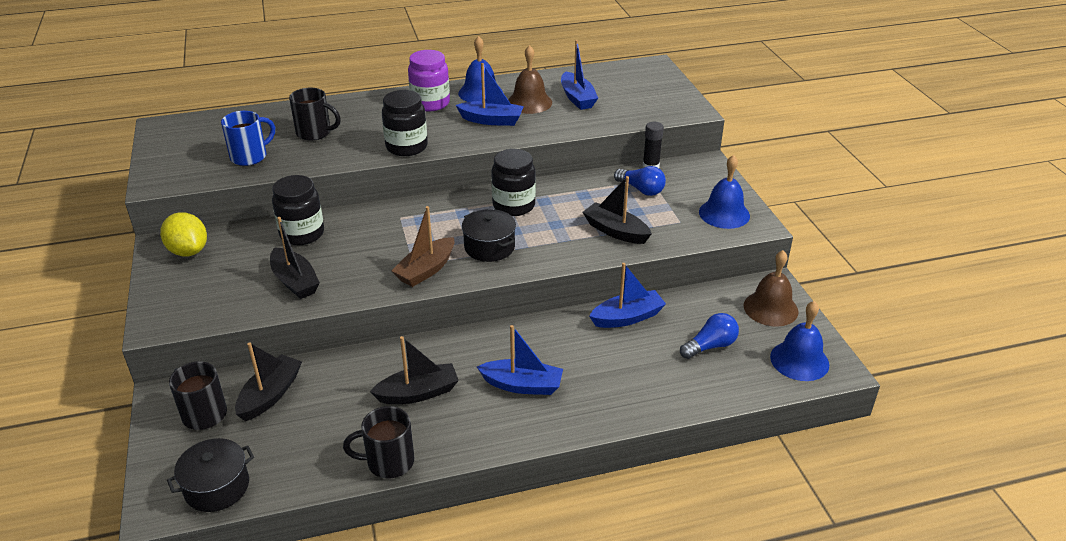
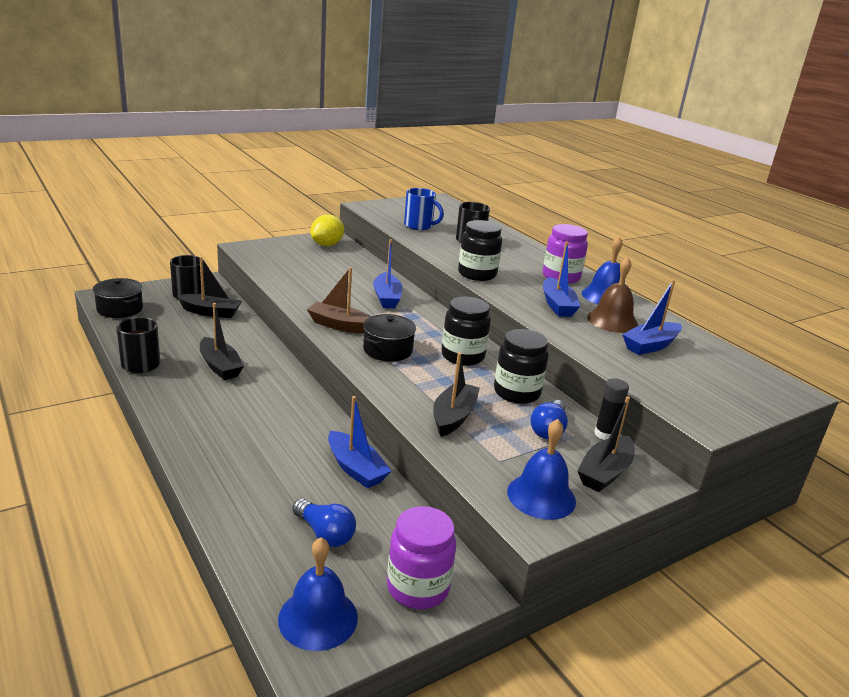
camera: 70 degrees right, 10 degrees down
black boat [270,217,320,299] -> black boat moved to [577,396,635,492]
black jar [272,175,324,245] -> black jar moved to [494,329,549,404]
blue boat [477,325,563,395] -> blue boat moved to [373,239,403,308]
brown bell [743,250,799,327] -> purple jar [387,506,456,609]

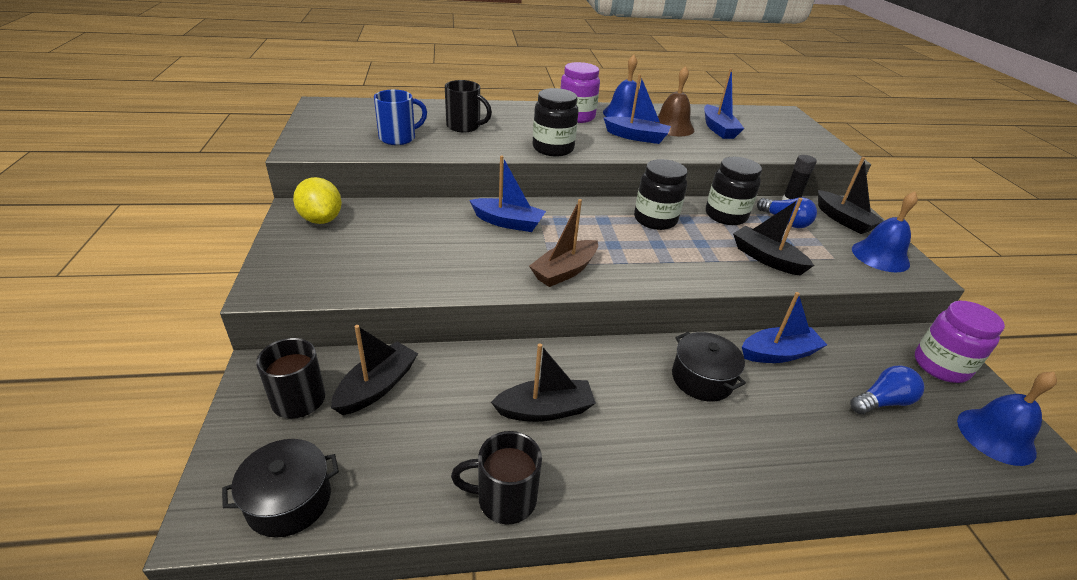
camera: 65 degrees left, 10 degrees up
black pot [363,314,416,362] -> black pot moved to [672,332,746,402]

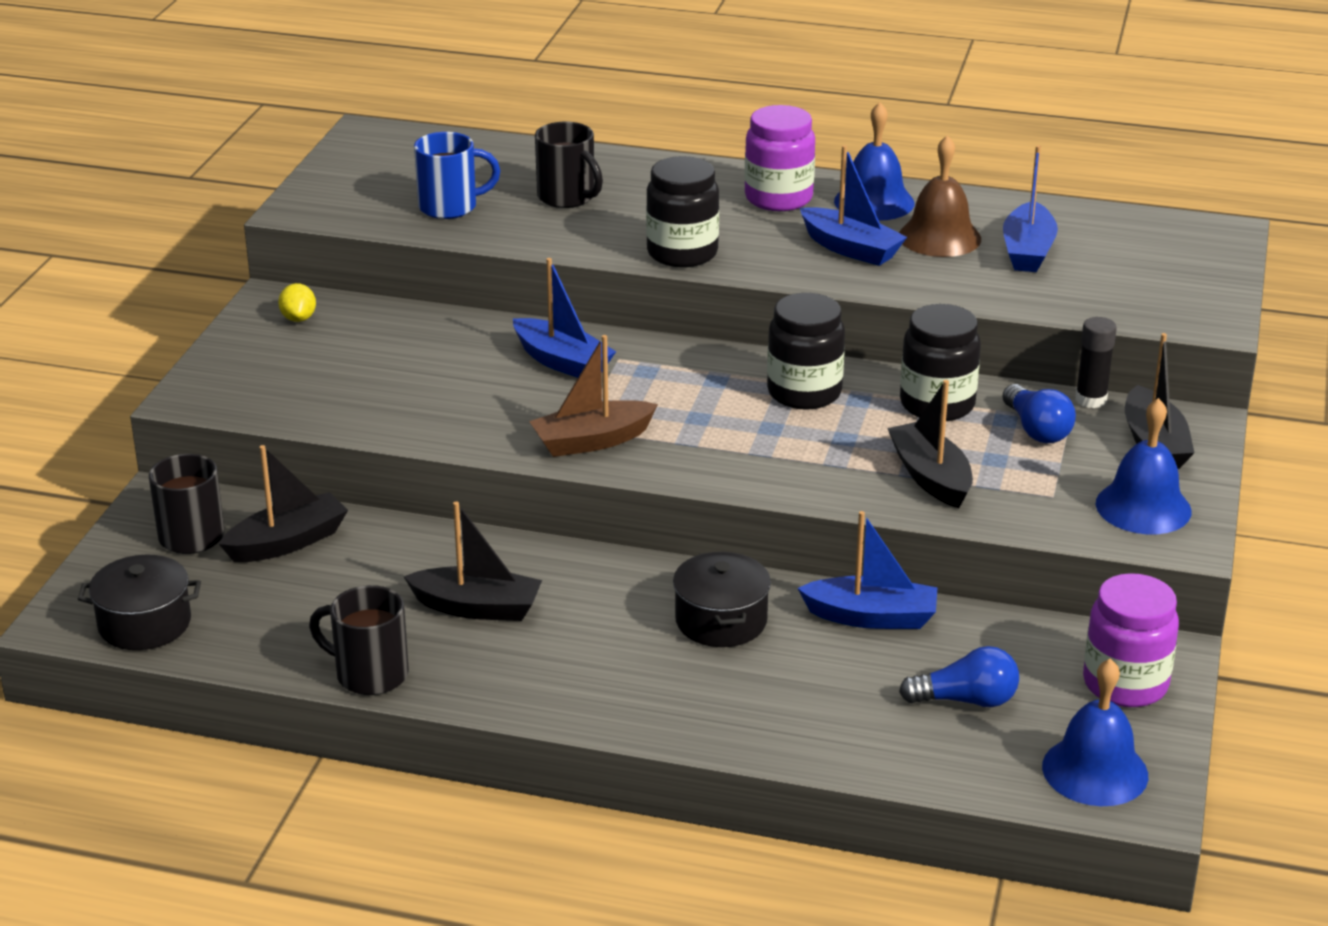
camera: 25 degrees right, 5 degrees down
yellow lemon [293,177,342,224] -> yellow lemon [278,283,316,322], size x0.57

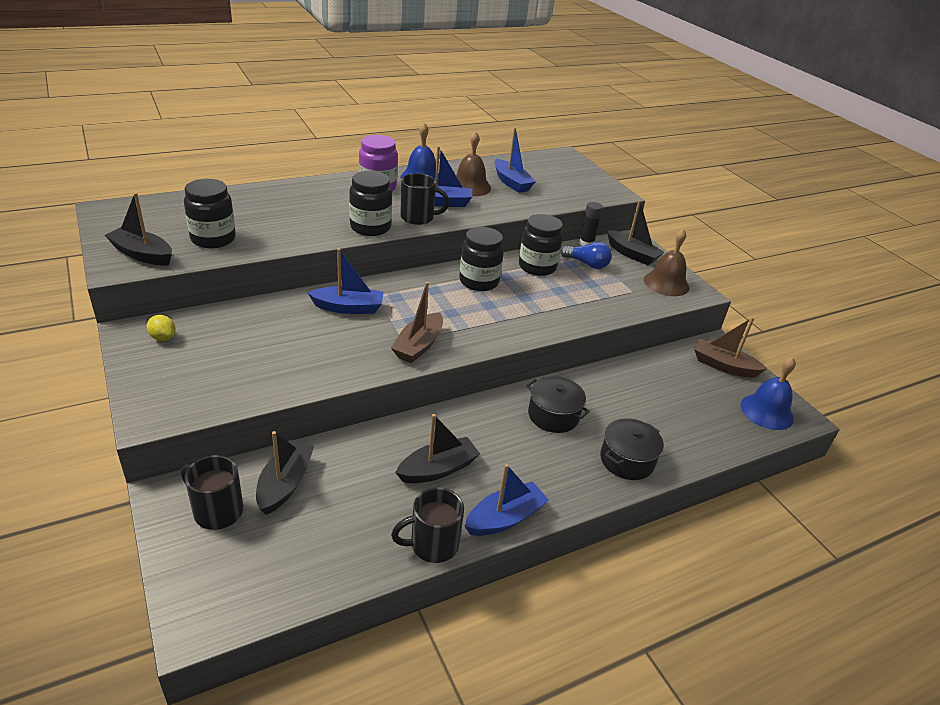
camera: 45 degrees left, 5 degrees up
black pot [78,555,201,650] -> black pot moved to [600,418,664,480]
blue mug [414,132,500,219] -> black jar [184,179,236,248]
black mug [535,122,603,208] -> black mug moved to [400,173,450,225]
blue boat [797,511,938,629] -> blue boat moved to [464,464,549,536]
black boat [887,380,973,508] -> black boat moved to [105,193,172,265]
blue light bulb [899,646,1019,707] -> none
purple jar [1083,573,1179,707] -> brown boat [694,317,767,378]
blue bell [1096,398,1192,534] -> brown bell [644,229,690,296]

